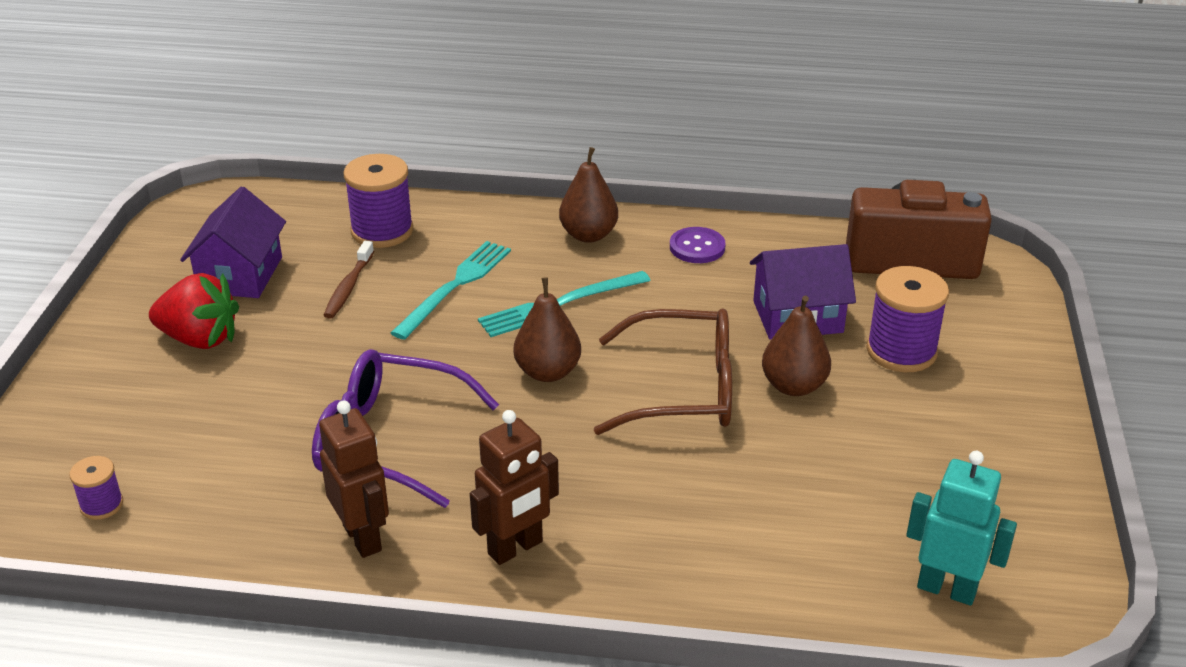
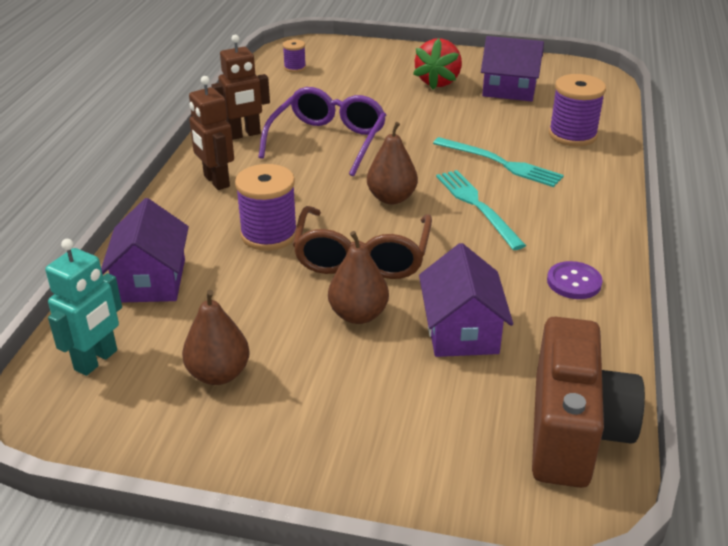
camera: 95 degrees right, 0 degrees up
brown toothbrush [324,241,374,319] -> none
brown pear [559,147,618,243] -> brown pear moved to [182,290,250,385]
purple spool [866,266,949,372] -> purple spool moved to [235,164,297,251]
none -> purple house [101,198,189,303]

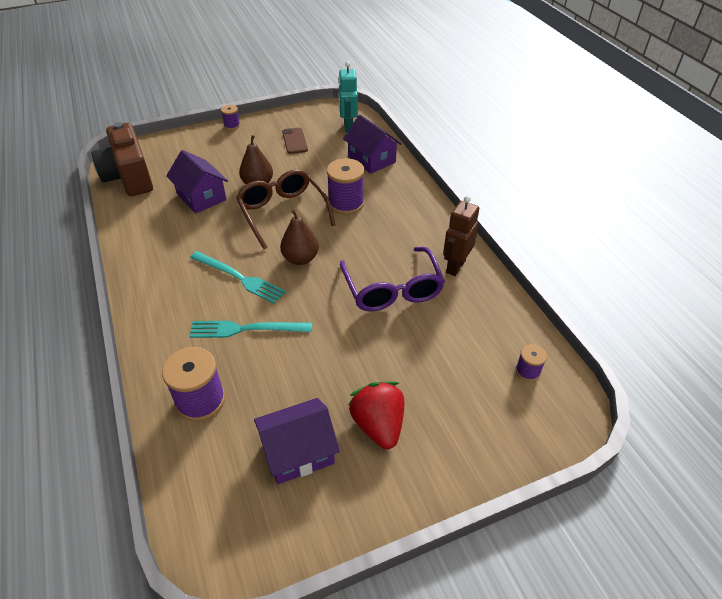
camera: 145 degrees right, 10 degrees up
brown pear [182,290,250,385] -> brown phone [282,128,308,154]
brown robot [189,76,234,190] -> none
purple button [547,261,603,299] -> none
none -> purple spool [221,105,240,130]

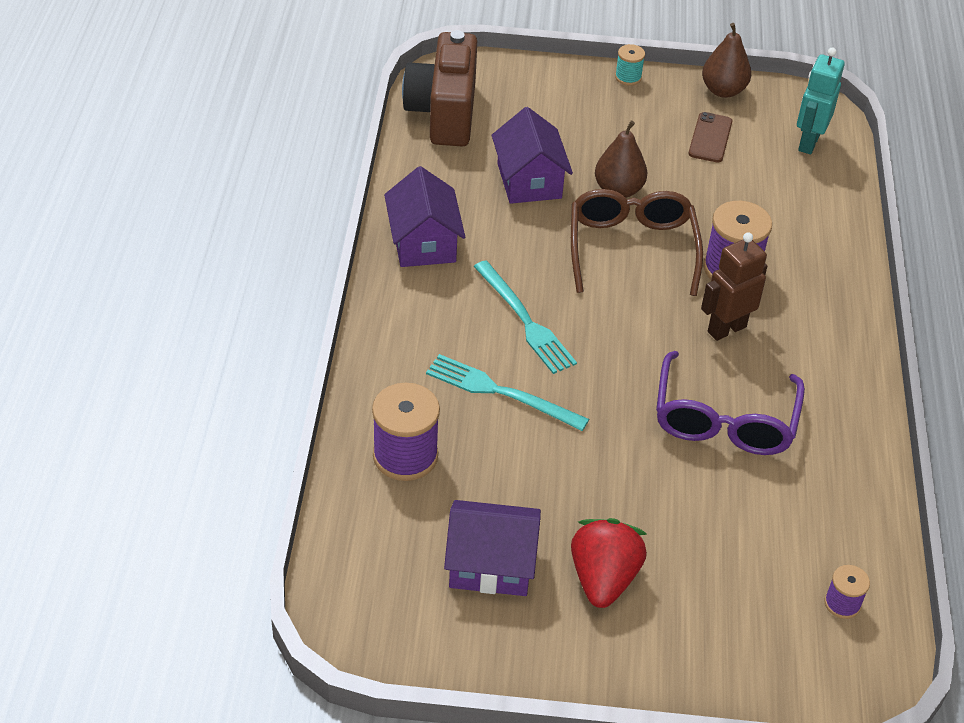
camera: 25 degrees right, 0 degrees up
purple spool [221,105,240,130] -> turquoise spool [615,44,645,86]
brown pear [280,210,319,265] -> brown pear moved to [702,23,751,98]
purple house [343,115,402,174] -> purple house moved to [384,166,465,267]
brown robot [443,196,479,276] -> brown robot moved to [701,233,767,341]

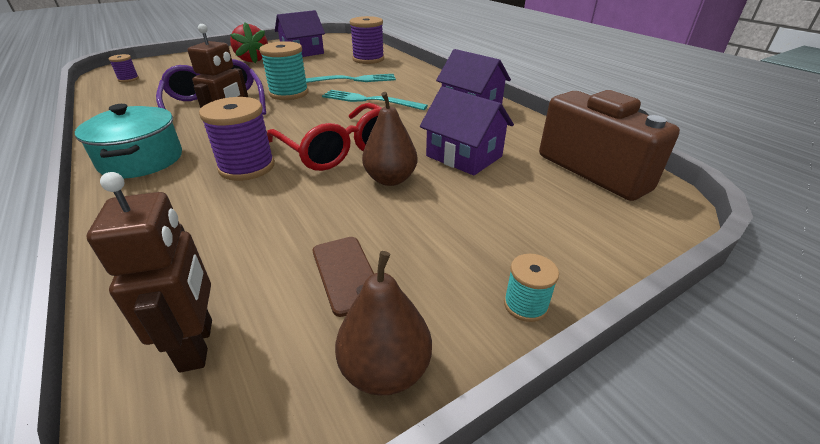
camera: 145 degrees right, 10 degrees down
brown glasses [571,189,703,296] -> red glasses [267,103,382,171]
turquoise robot [797,47,845,154] -> brown robot [86,172,212,373]
none -> turquoise pot [75,104,182,179]
none -> turquoise spool [259,41,309,100]

